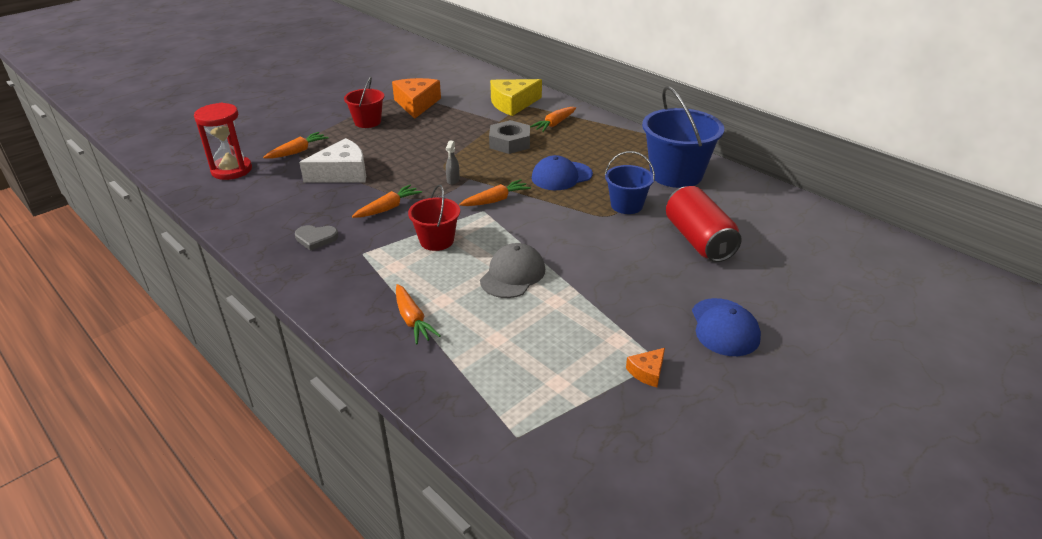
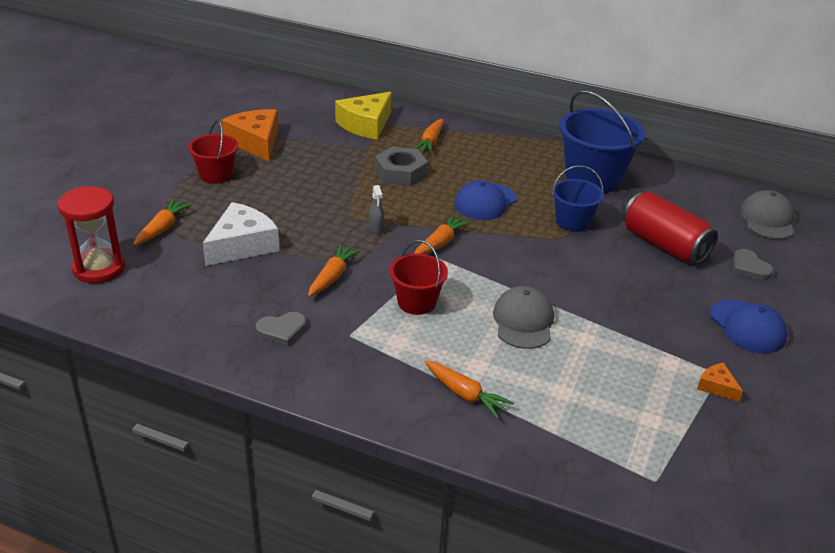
camera: 25 degrees left, 0 degrees up
orange cheese [626,348,665,387] -> orange cheese turned 120 degrees clockwise [697,363,743,402]
none -> grey heart [733,249,774,280]
none -> grey cap [740,190,794,239]

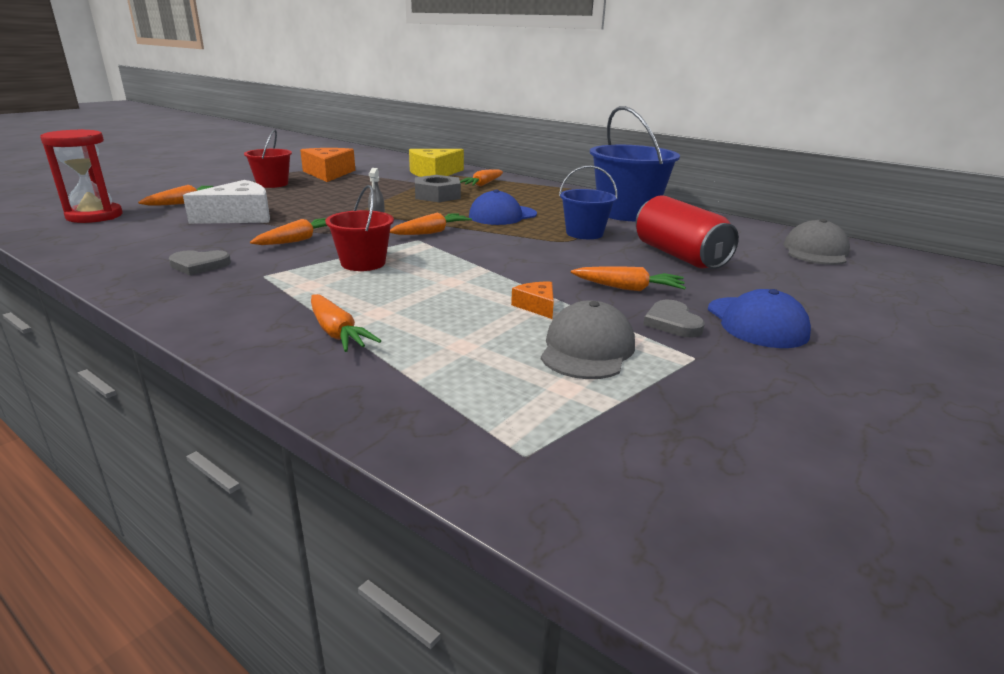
camera: 15 degrees right, 10 degrees down
grey cap [493,286,554,349] -> grey cap moved to [541,301,635,379]
orange cheese [697,363,743,402] -> orange cheese moved to [511,282,554,319]
grey heart [733,249,774,280] -> grey heart moved to [643,300,705,337]
none -> orange carrot [571,267,686,291]

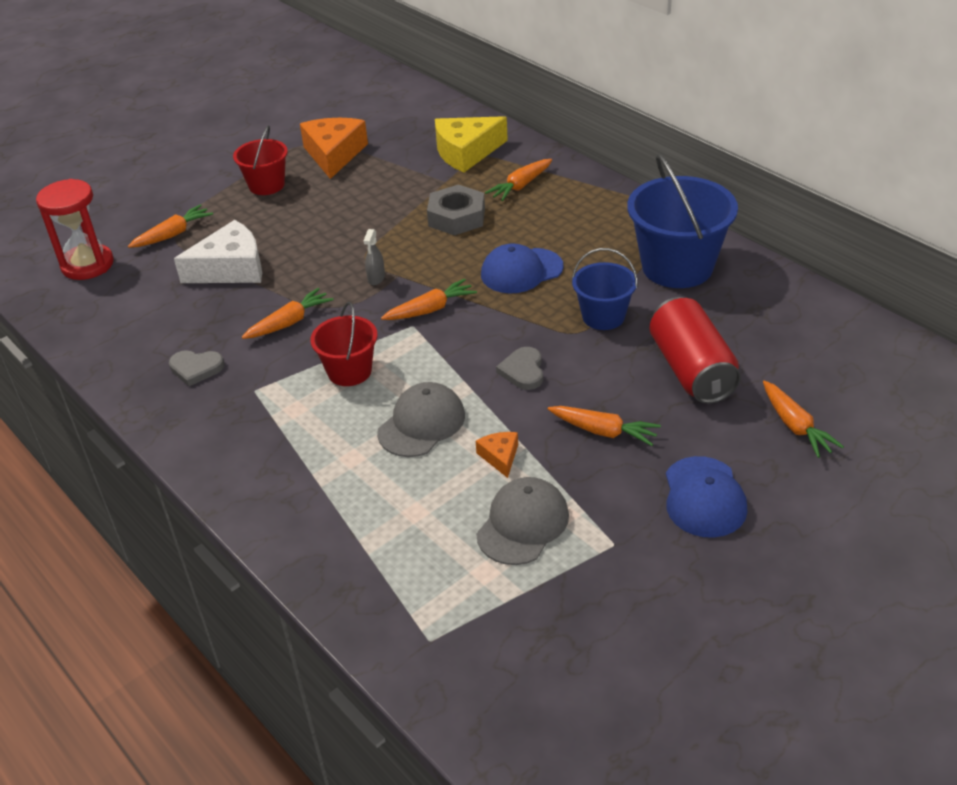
camera: 15 degrees right, 15 degrees up
orange carrot [311,294,381,352] -> orange carrot moved to [763,380,844,458]
grey heart [643,300,705,337] -> grey heart moved to [496,347,543,390]
grey cap [783,219,850,265] -> grey cap moved to [377,382,465,457]

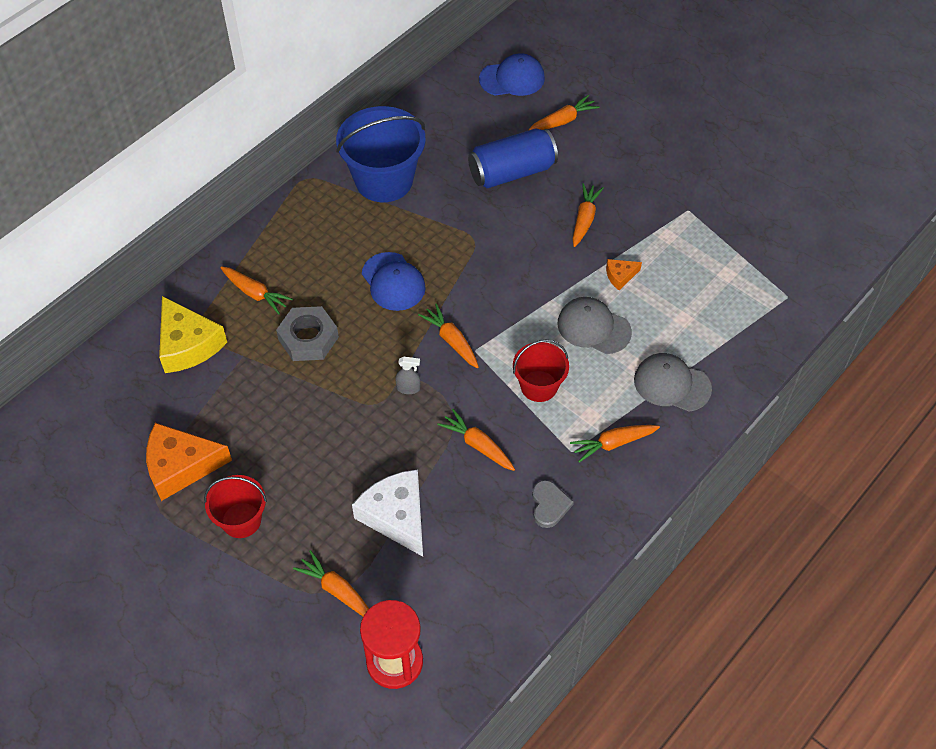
camera: 100 degrees left, 15 degrees up
grey cap [476,477,569,565] -> grey cap moved to [634,353,712,412]
grey heart [496,347,543,390] -> none
blue bucket [572,248,638,330] -> none
red can [650,297,741,404] -> blue can [468,128,558,188]
blue cap [666,456,747,538] -> blue cap moved to [479,53,545,96]
none -> orange carrot [570,425,660,463]

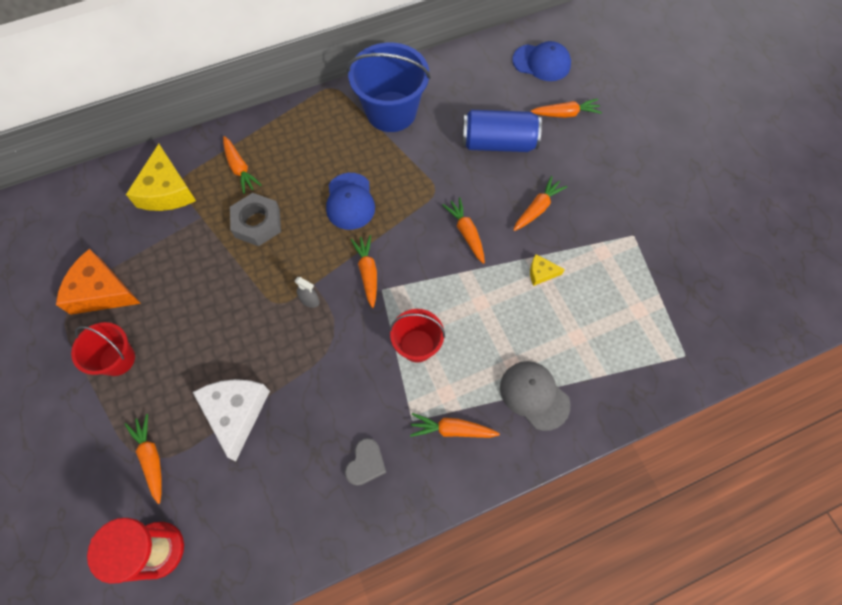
camera: 25 degrees right, 10 degrees up
orange carrot [437,409,515,471] -> orange carrot moved to [442,197,485,264]
grey cap [557,297,632,354] -> none
orange cheese [606,259,642,290] -> yellow cheese [530,254,565,286]

